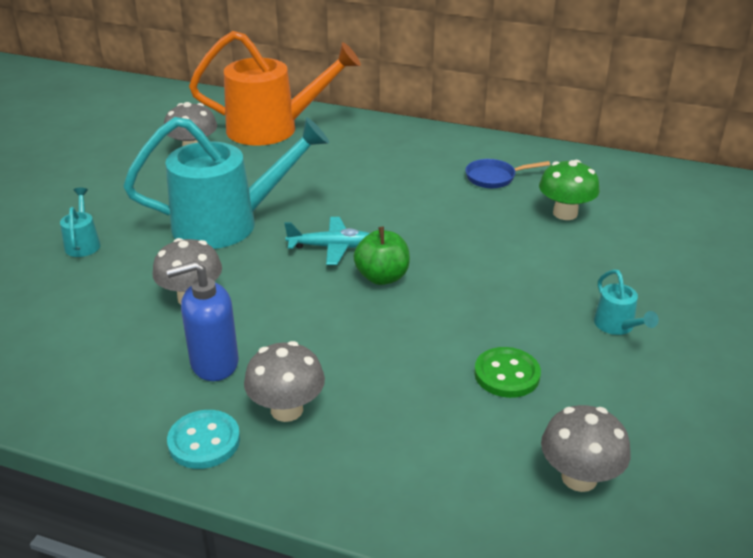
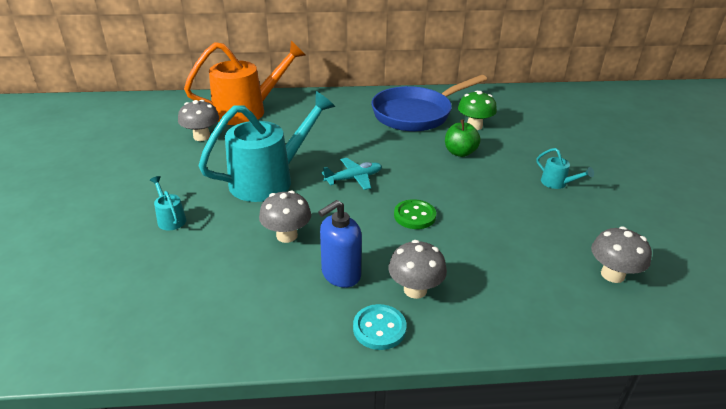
camera: 25 degrees left, 0 degrees up
green apple [354,227,410,285] -> green apple moved to [445,119,481,157]
blue pan [466,159,550,188] -> blue pan [372,75,487,131], size x2.40
green button [474,347,541,398] -> green button moved to [394,199,436,229]

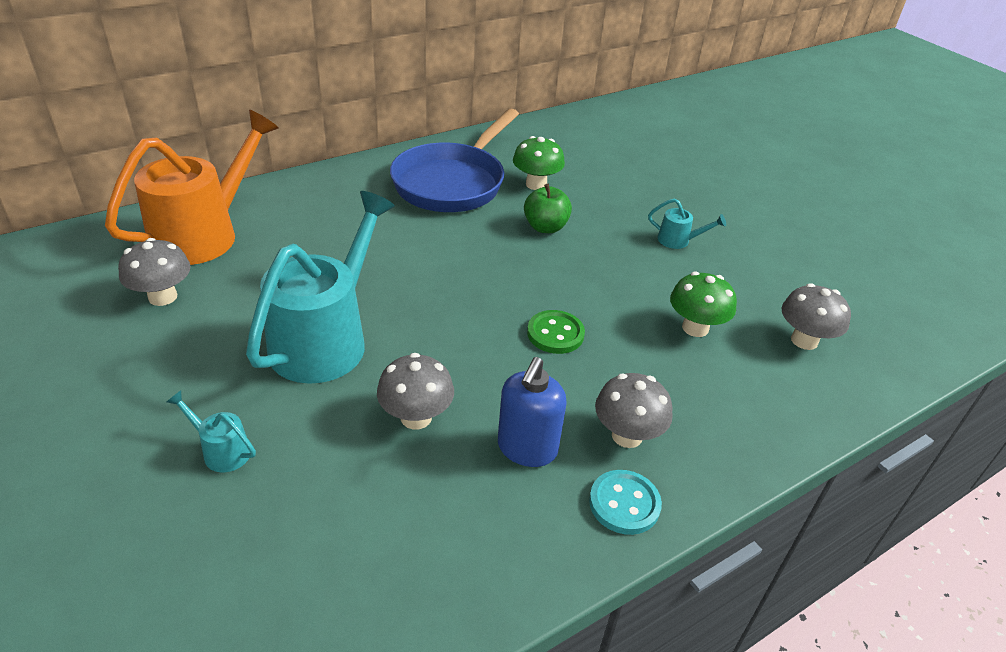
camera: 30 degrees left, 5 degrees up
turquoise plane [322,158,382,190] -> none
none -> green mushroom [670,272,737,337]

